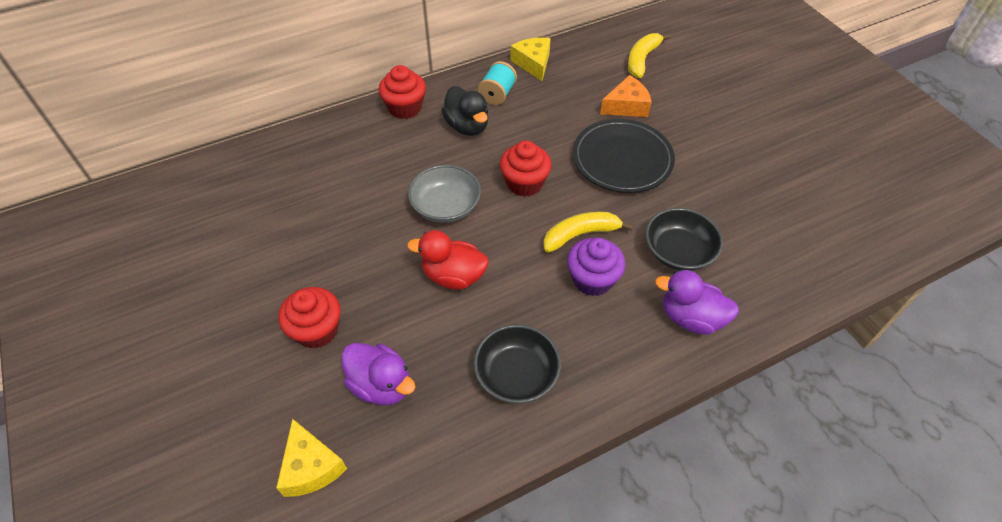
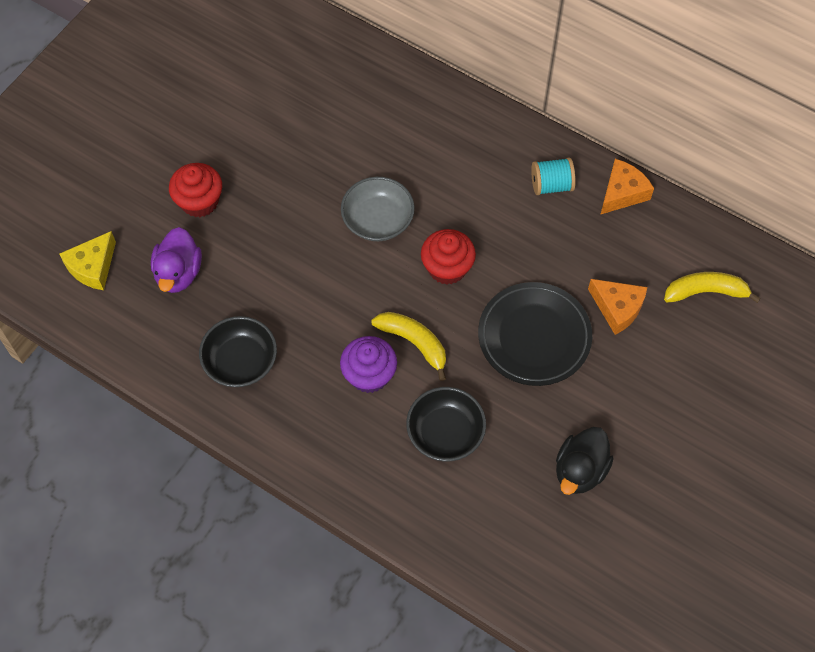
camera: 60 degrees right, 10 degrees up
red cupcake [378,65,426,119] -> none
red duck [407,230,489,290] -> none
black duck [441,86,488,136] -> black duck moved to [556,427,614,495]
yellow cheese [510,38,551,81] -> orange cheese [600,159,654,215]
purple duck [655,270,739,335] -> none

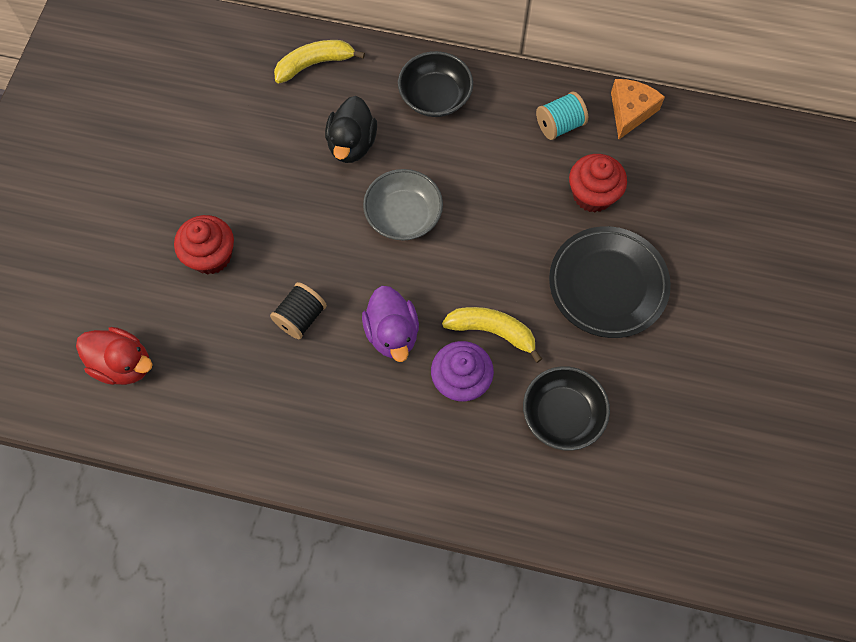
camera: 20 degrees left, 5 degrees up
yellow cheese [59,231,116,290] -> red duck [76,327,153,385]
purple duck [151,227,202,293] -> purple duck moved to [362,286,419,362]
black bowl [199,316,277,387] -> black bowl moved to [398,51,473,117]
red cupcake [421,229,476,285] -> red cupcake moved to [569,154,627,212]
black duck [556,427,614,495] -> black duck moved to [325,96,377,163]
orange cheese [588,279,647,335] -> none
yellow banana [664,272,761,303] -> yellow banana moved to [274,40,365,83]
none -> black spool [270,282,327,339]

